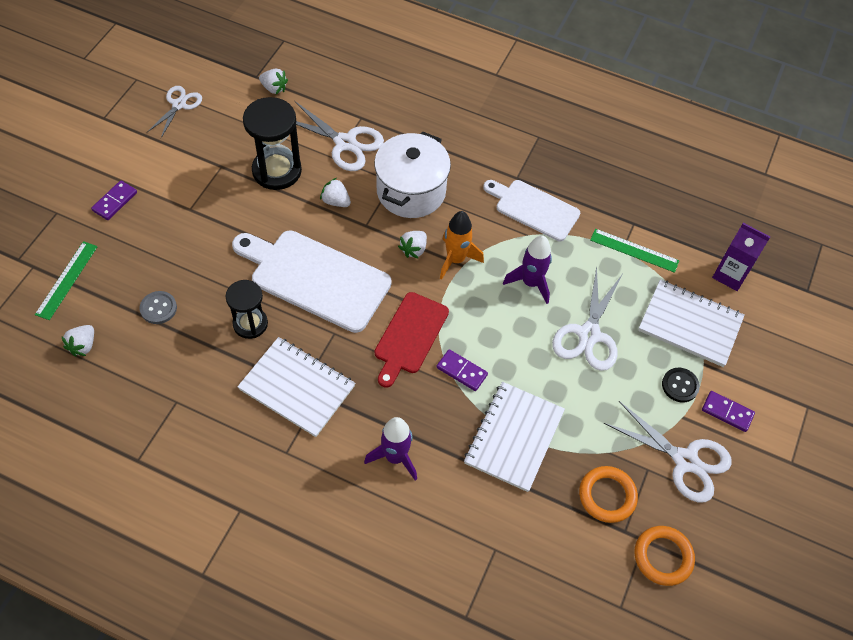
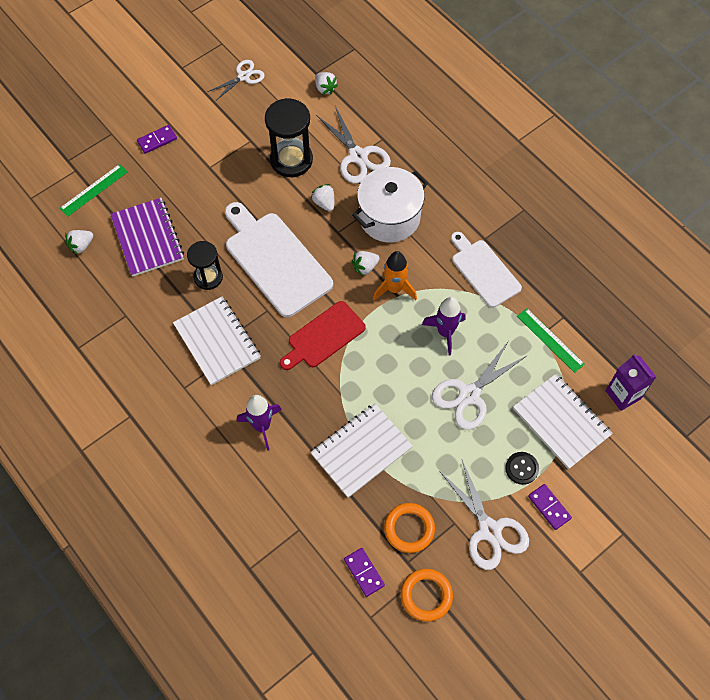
camera: 30 degrees right, 5 degrees up
grey button [140,291,177,324] -> purple notebook [110,197,184,277]
purple domino [437,349,488,391] -> purple domino moved to [344,548,385,597]

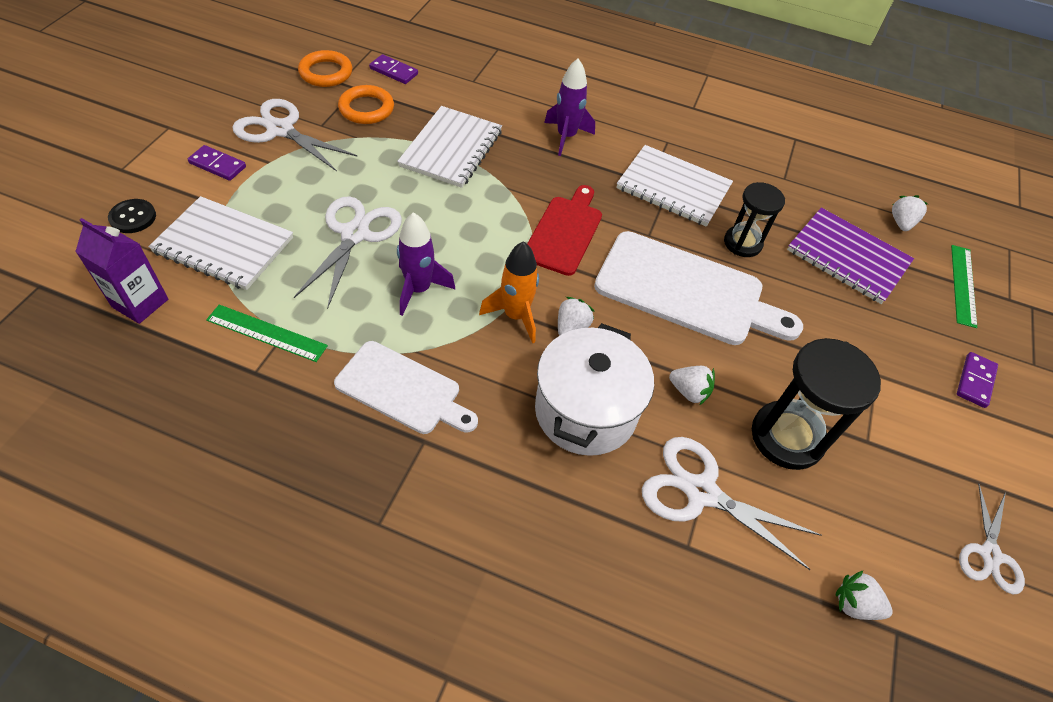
camera: 145 degrees right, 10 degrees down
black button [505,452,539,485] -> black button moved to [108,199,156,233]

